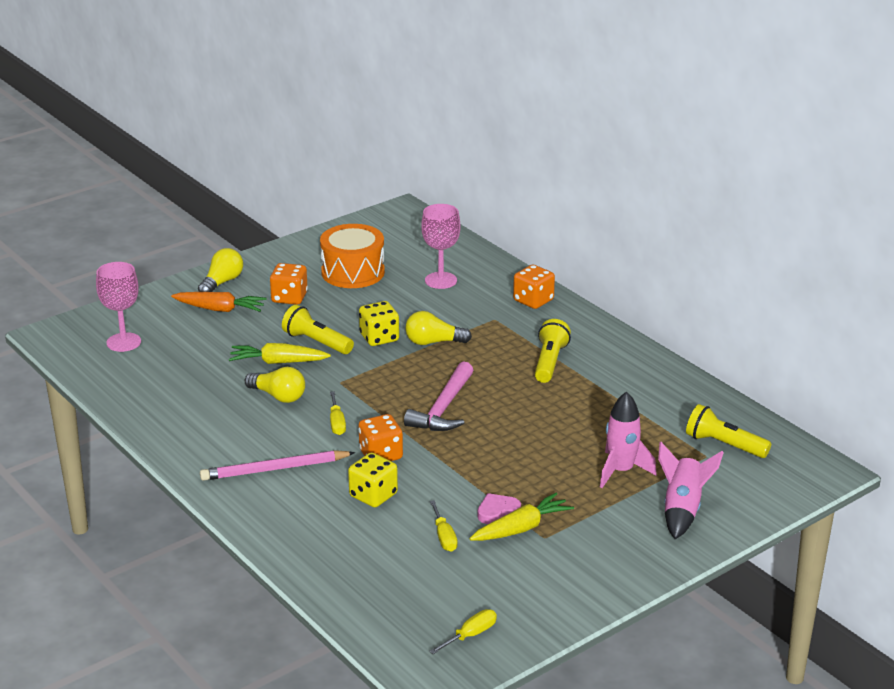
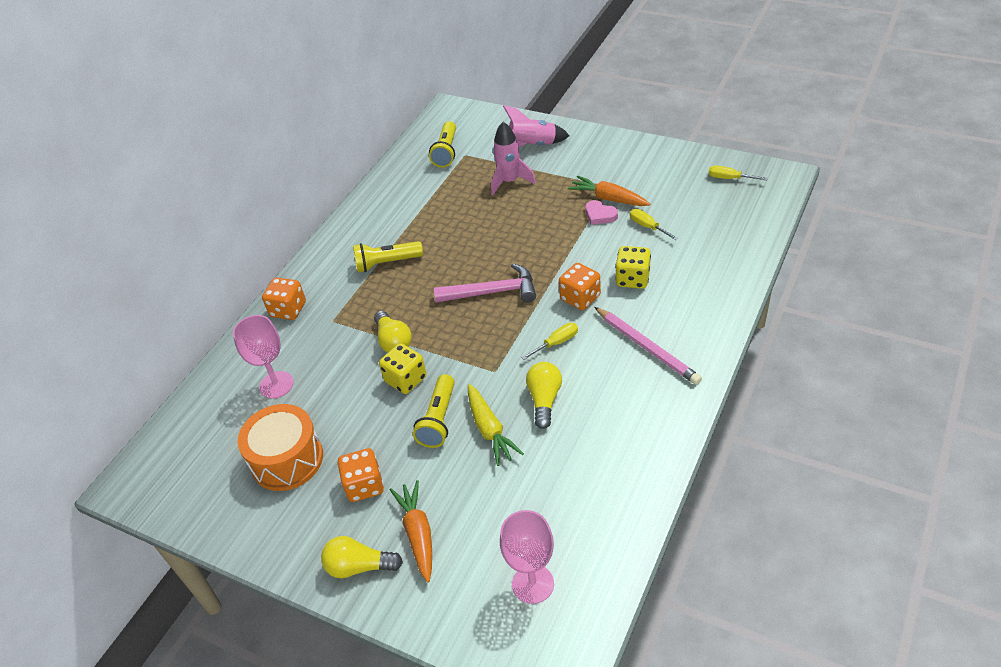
camera: 110 degrees left, 15 degrees up
yellow screwdriver [430,500,458,552] -> yellow screwdriver turned 90 degrees counterclockwise [630,209,678,240]
yellow carrot [469,492,574,541] -> orange carrot [568,176,650,206]

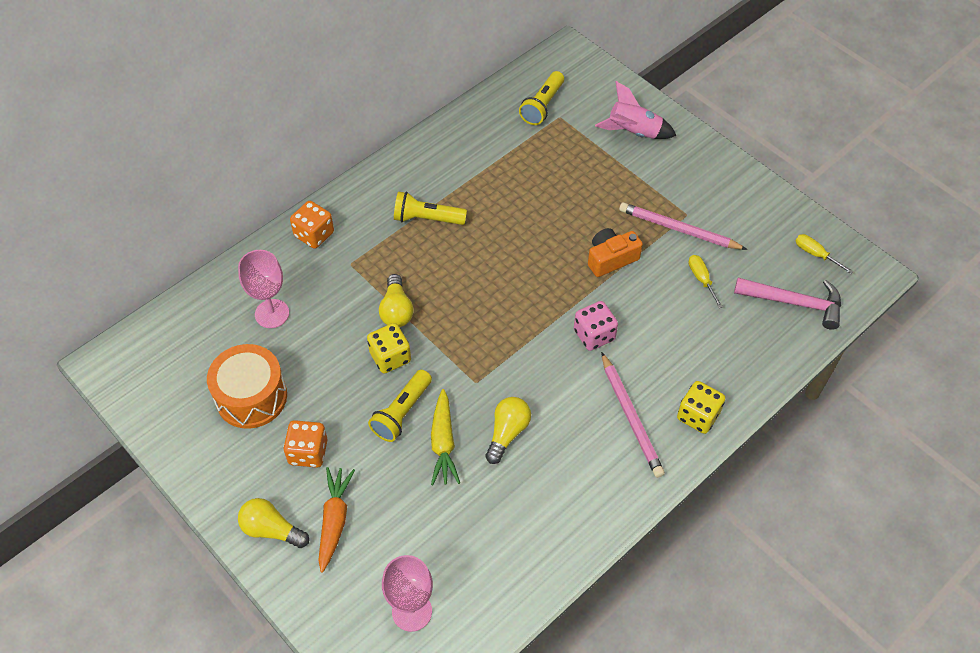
camera: 15 degrees right, 10 degrees up
pink hammer [434,263,536,303] -> pink hammer moved to [734,278,841,330]
pink rocket [491,122,536,196] -> none
yellow screwdriver [521,323,578,360] -> none
orange dice [559,263,601,310] -> pink dice [574,301,618,351]
orange carrot [568,176,650,206] -> pink pencil [619,202,747,250]
pink heart [585,200,618,225] -> none
yellow dice [615,246,651,289] -> yellow dice moved to [677,381,725,434]
none -> orange camera [588,228,643,277]

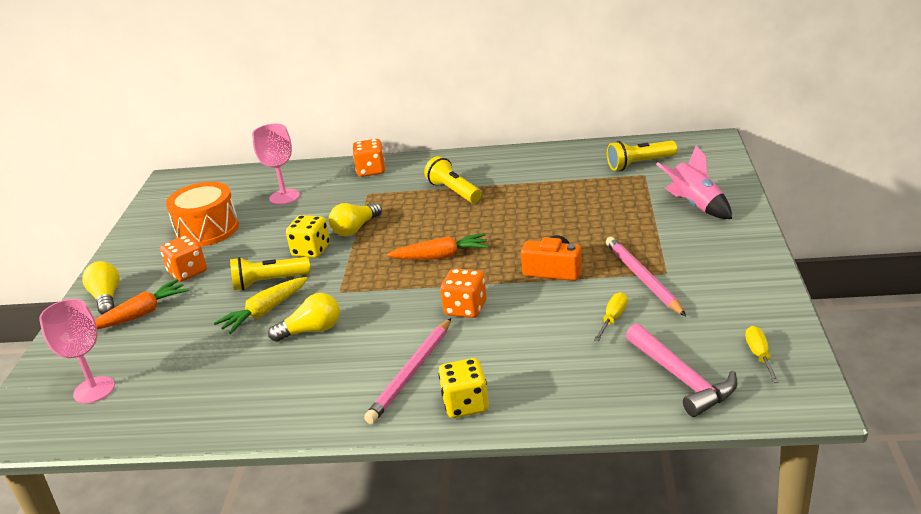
camera: 50 degrees right, 25 degrees down
pink dice [574,301,618,351] -> orange dice [440,268,487,318]
none -> orange carrot [387,233,489,260]

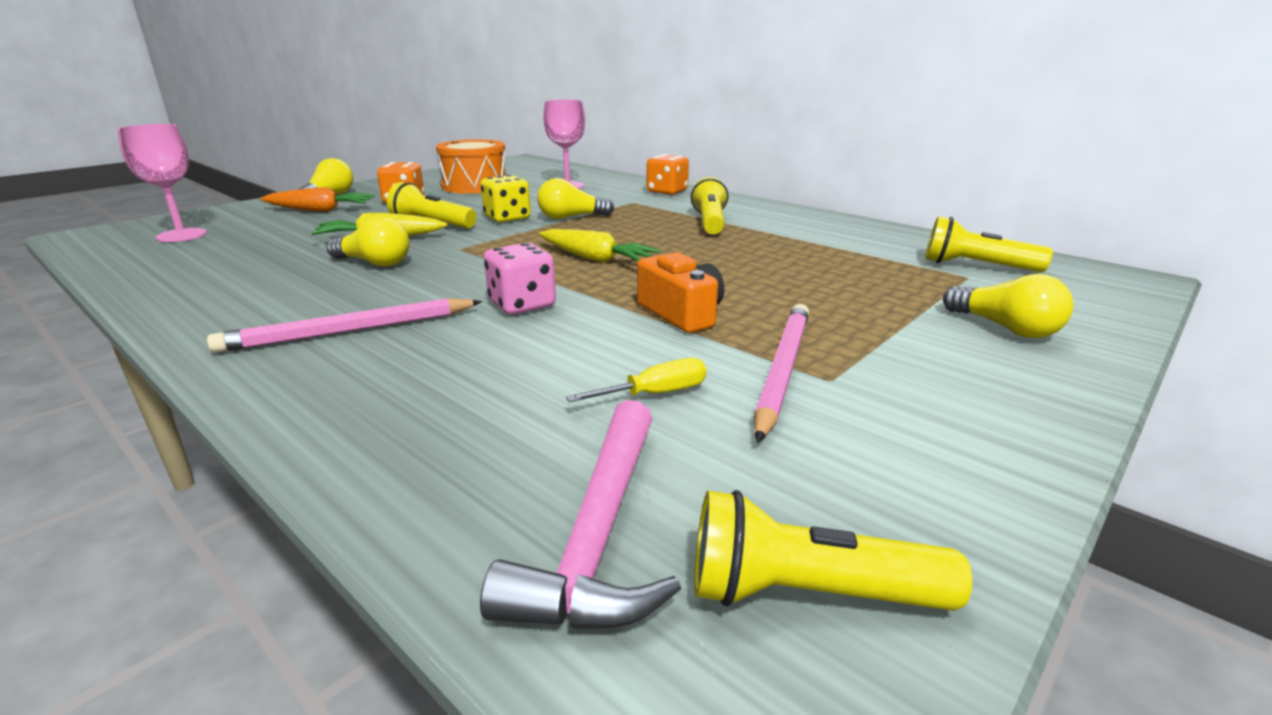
camera: 35 degrees right, 5 degrees down
orange carrot [387,233,489,260] -> yellow carrot [539,229,661,263]
yellow dice [438,358,489,418] -> none
orange dice [440,268,487,318] -> pink dice [484,243,556,315]
pink rocket [656,145,732,219] -> yellow light bulb [943,274,1073,338]
yellow screwdriver [745,326,779,383] -> yellow flashlight [694,490,972,611]

